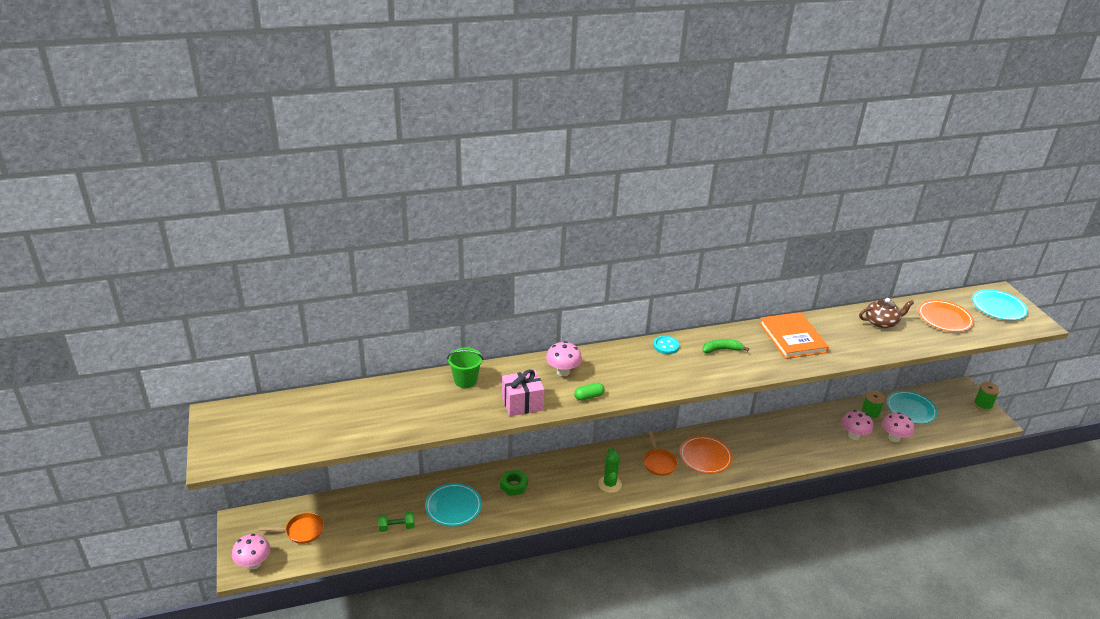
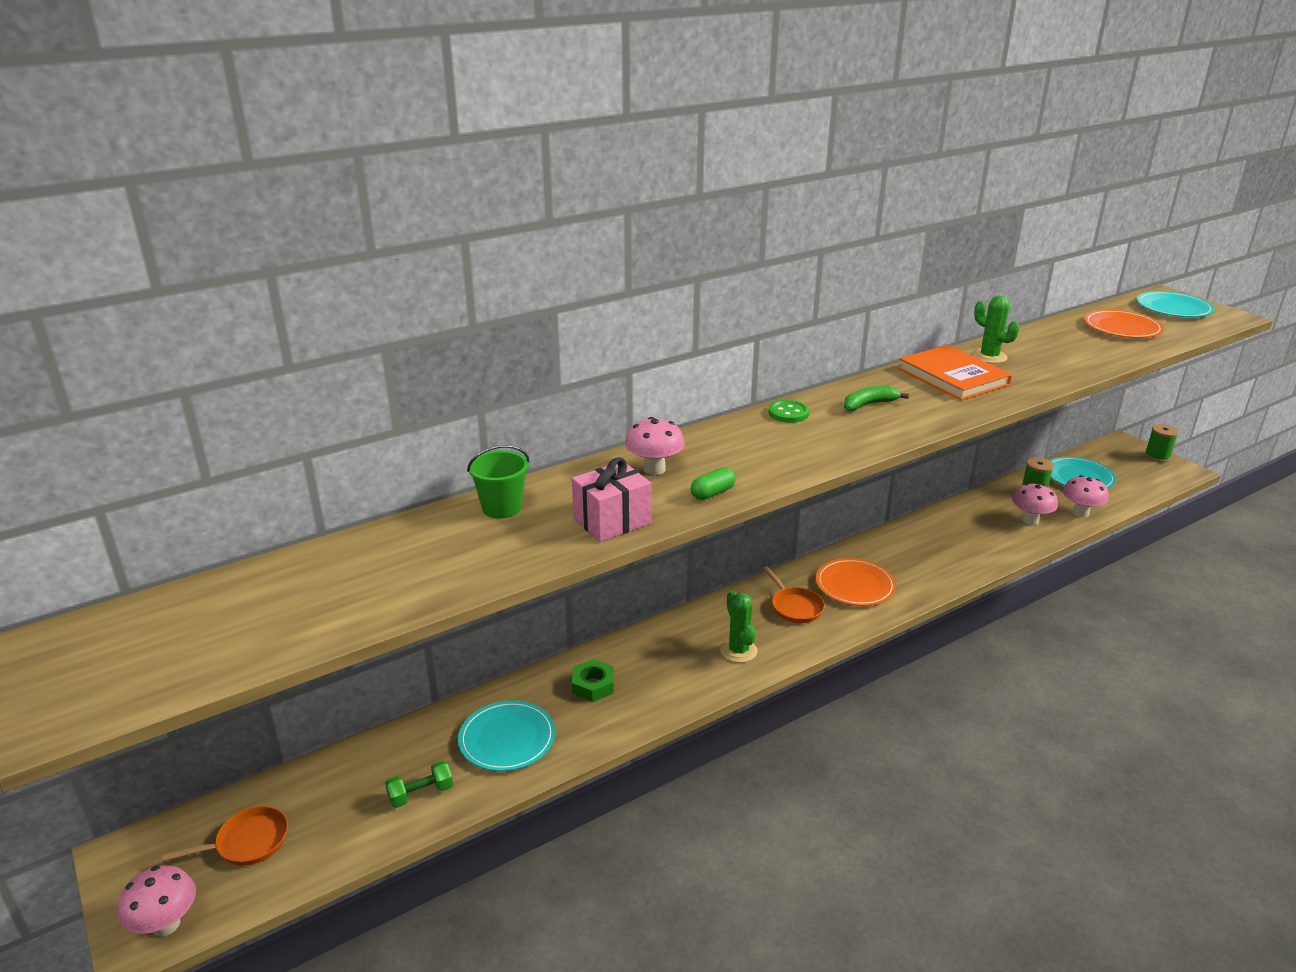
camera: 15 degrees left, 5 degrees down
turquoise button [653,336,680,354] -> green button [769,400,809,423]
brown teapot [859,298,914,328] -> none
none -> green cactus [972,296,1020,364]

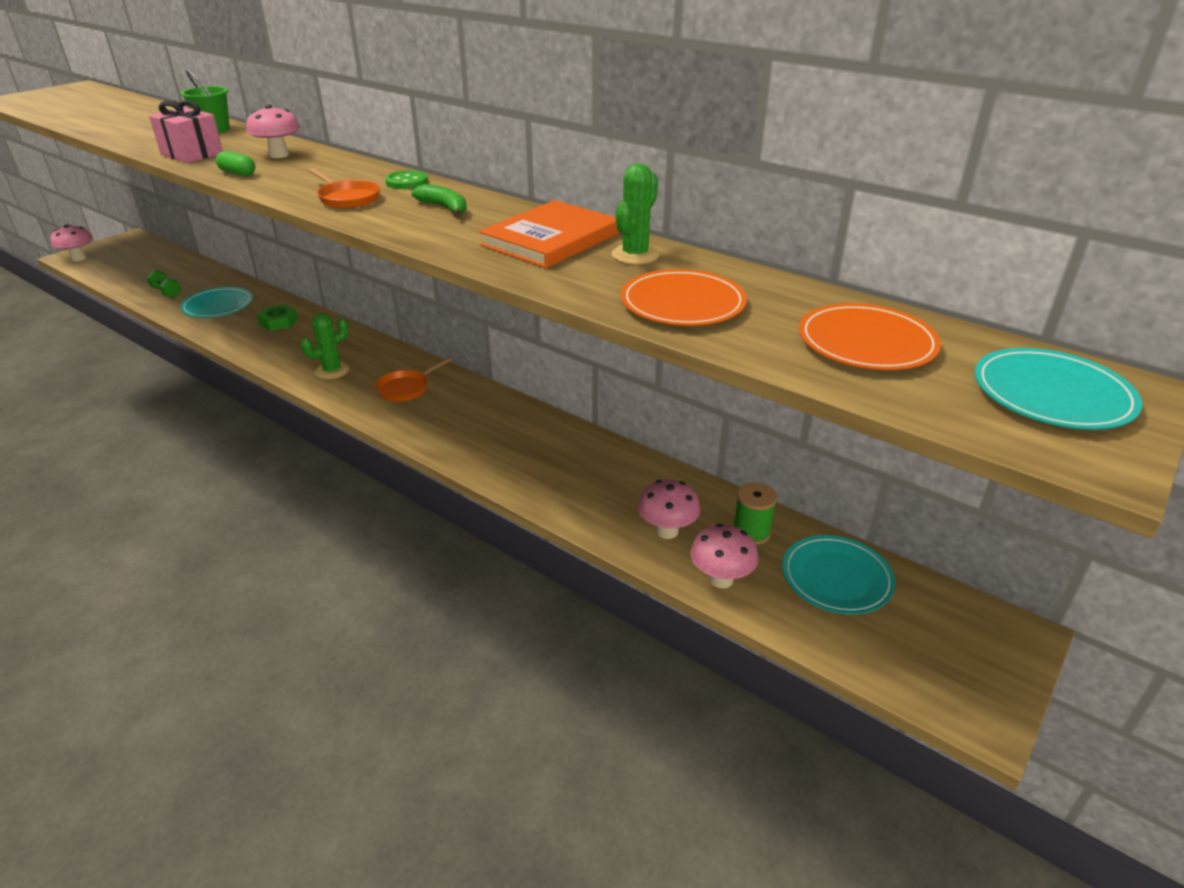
camera: 70 degrees right, 5 degrees up
orange pan [162,806,288,866] -> orange pan moved to [309,168,380,208]
orange plate [816,558,896,606] -> orange plate moved to [621,269,747,326]
green spool [1145,424,1179,462] -> none

